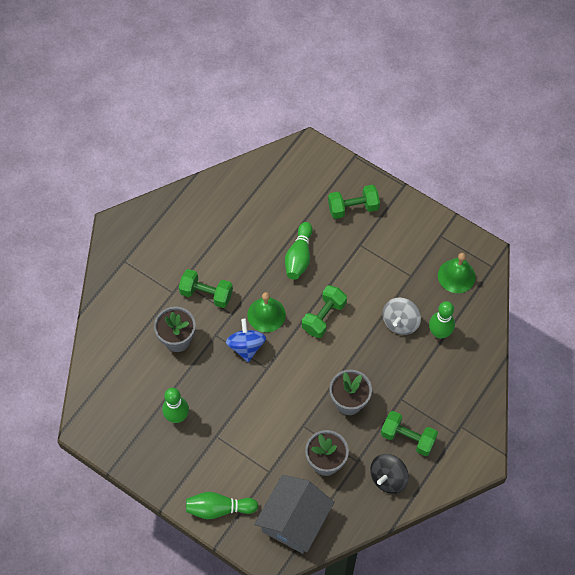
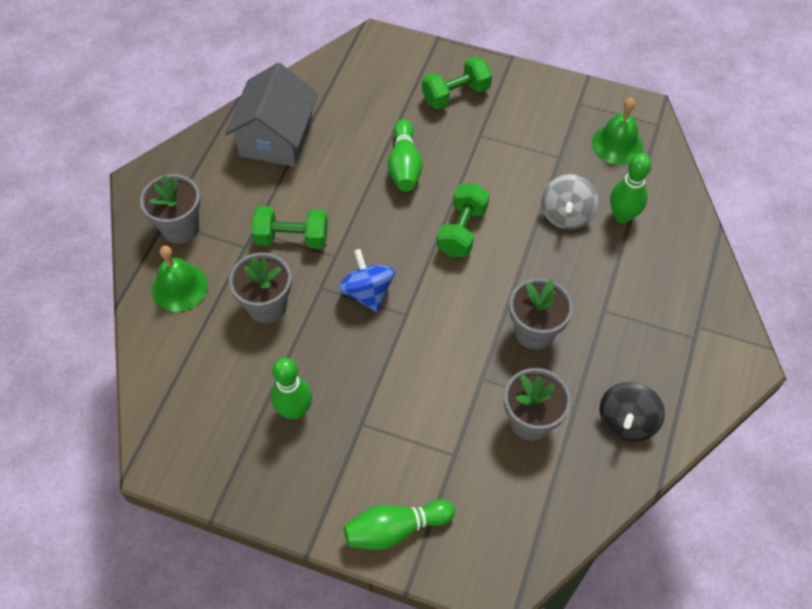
camera: 15 degrees left, 5 degrees down
green bell [247,292,286,332] -> green bell moved to [152,246,208,312]
grey house [254,475,334,554] -> grey house moved to [225,63,318,167]
green dumbbell [381,411,438,456] -> none
none -> grey flower pot [140,174,201,243]

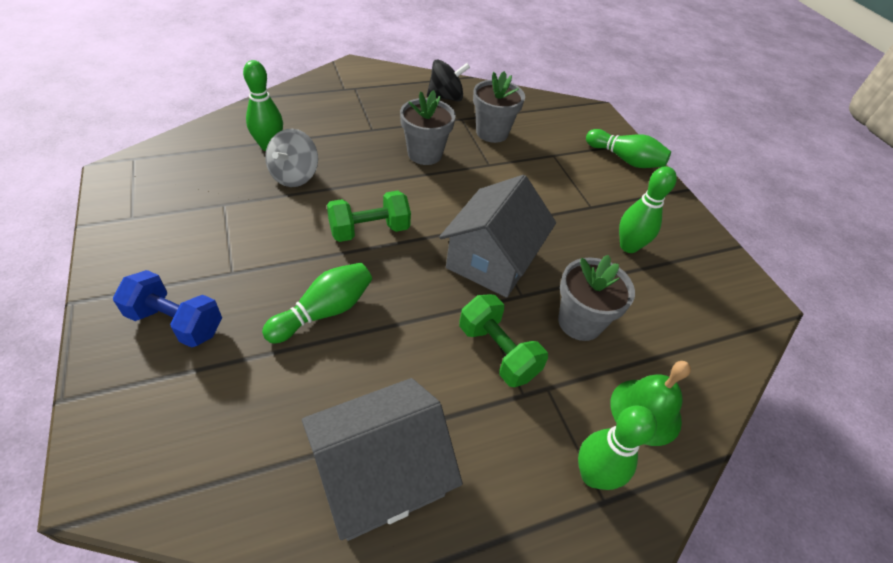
camera: 135 degrees left, 10 degrees down
grey flower pot [140,174,201,243] -> green bowling pin [578,406,657,490]
blue spinning top [338,249,395,312] -> grey house [439,175,556,298]
green dumbbell [422,56,492,109] -> blue dumbbell [113,270,222,348]
grey spinning top [541,174,599,230] -> grey spinning top turned 135 degrees clockwise [265,129,318,187]
green bell [592,98,643,165] -> none

